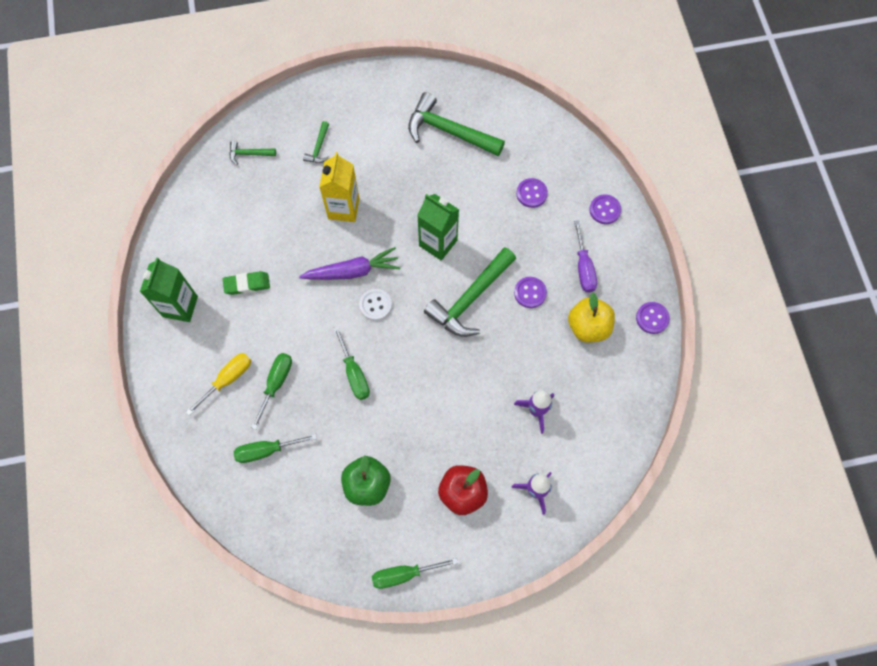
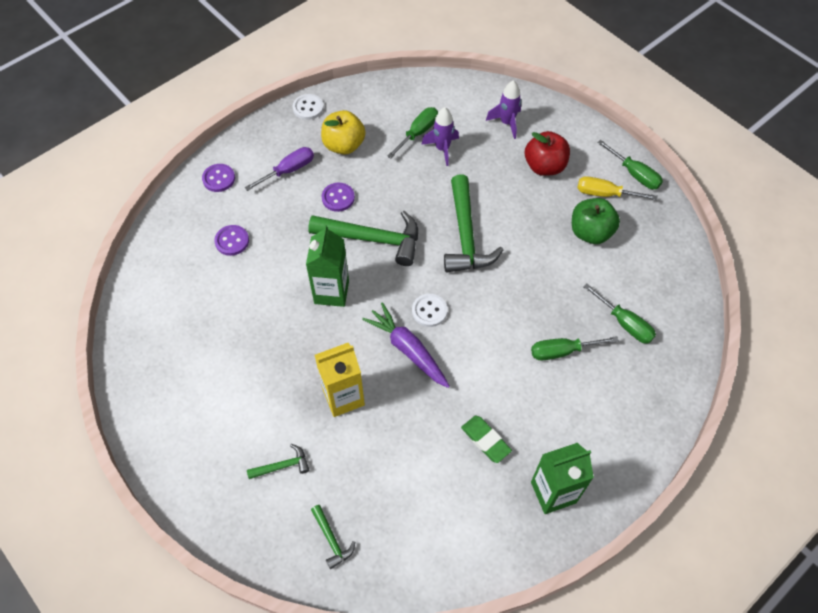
camera: 120 degrees left, 10 degrees down
yellow screwdriver [186,353,251,415] -> yellow screwdriver moved to [577,176,658,200]
green screwdriver [334,326,370,400] -> green screwdriver moved to [387,107,438,158]
green hammer [408,92,505,156] -> green hammer moved to [444,174,503,273]
purple button [636,302,670,334] -> white button [293,94,324,120]

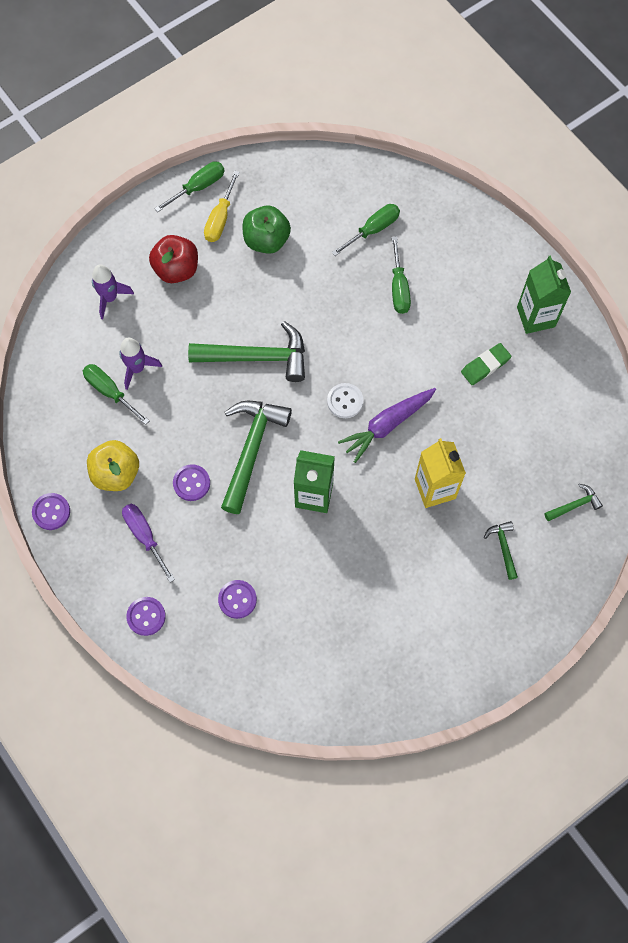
camera: 85 degrees left, 10 degrees up
white button [293,94,324,120] -> purple button [32,493,70,530]

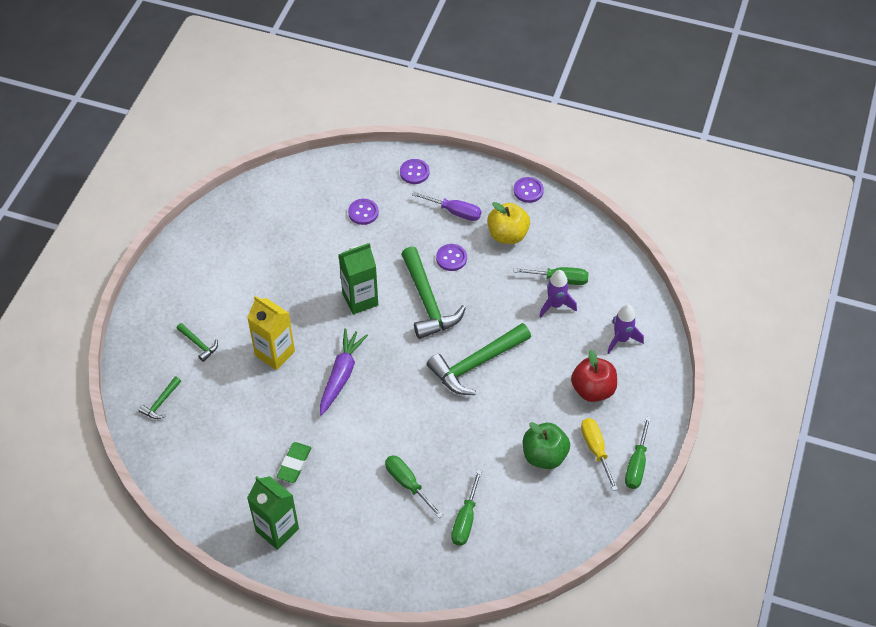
camera: 145 degrees right, 15 degrees down
white button [327,383,363,418] -> none

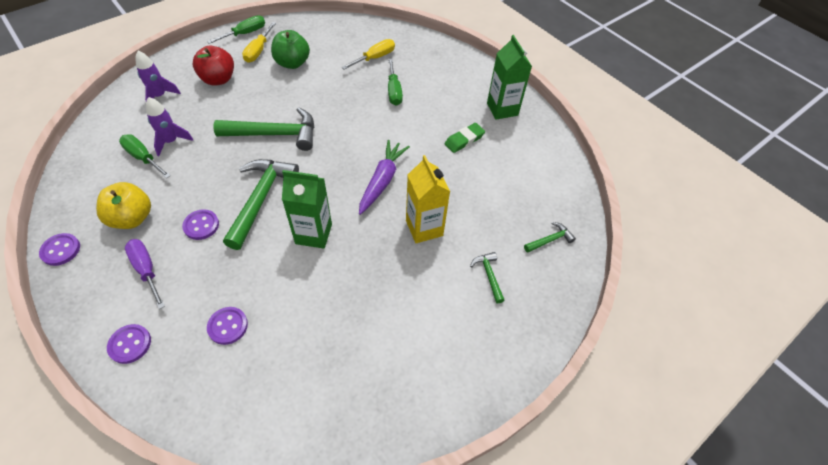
camera: 150 degrees left, 0 degrees up
purple carrot [320,329,368,416] -> purple carrot turned 150 degrees clockwise [359,140,410,215]
green screwdriver [451,469,482,546] -> yellow screwdriver [342,39,395,69]

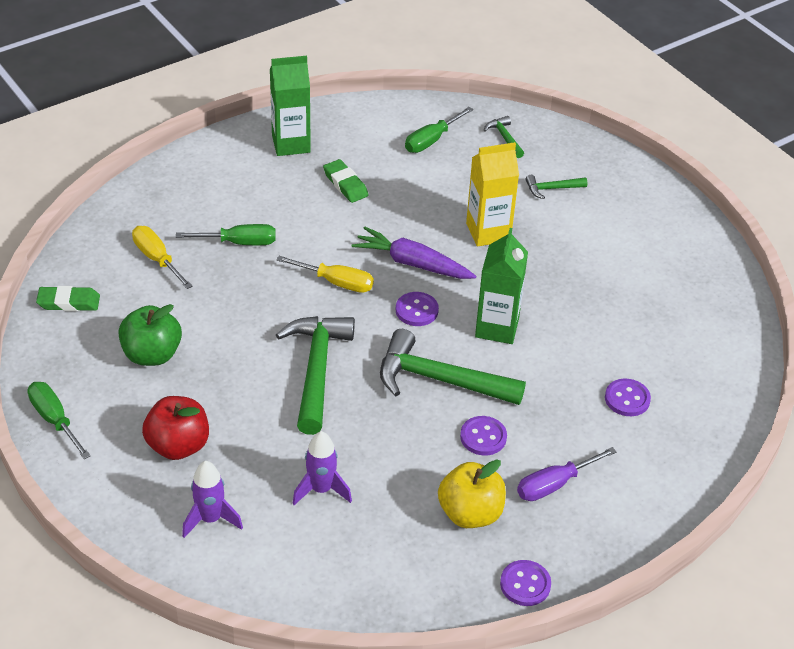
camera: 85 degrees left, 10 degrees down
purple button [107,324,151,364] -> purple button moved to [396,292,439,326]
green screwdriver [119,134,171,178] -> green screwdriver moved to [405,107,473,153]
yellow screwdriver [242,22,276,63] -> yellow screwdriver moved to [277,256,374,293]
none -> green eraser [36,286,100,311]

